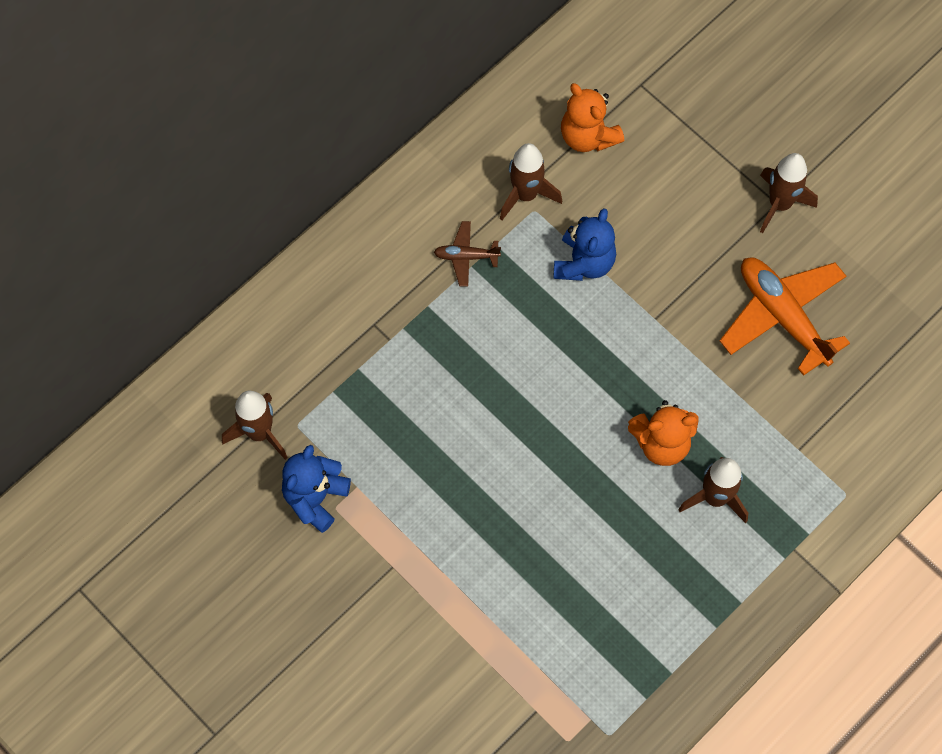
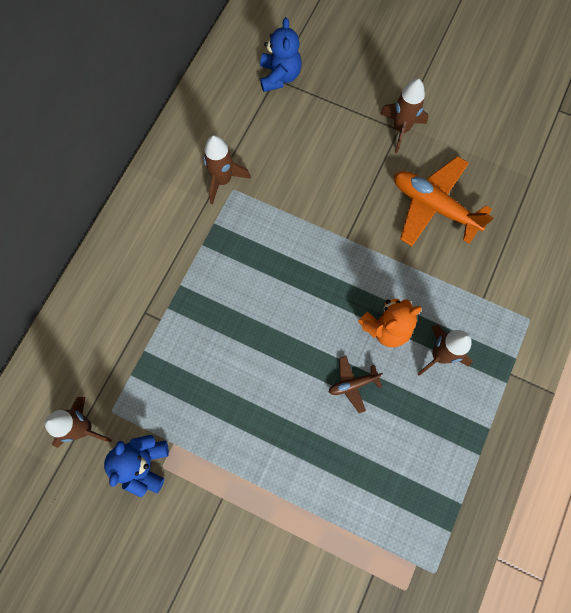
camera: 20 degrees left, 5 degrees up
brown plane [434,221,501,287] -> brown plane moved to [329,356,383,413]
blue teddy bear [553,209,616,281] -> blue teddy bear moved to [260,17,302,92]
orange teddy bear [561,83,624,152] -> none

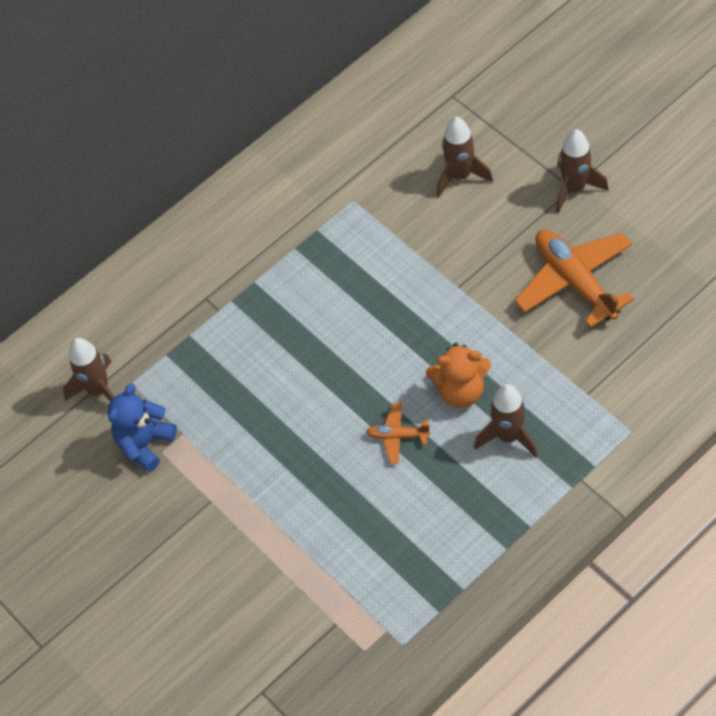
camera: 30 degrees right, 15 degrees down
brown rocket [203,135,251,204] -> brown rocket moved to [437,117,493,197]
blue teddy bear [260,17,302,92] -> none
brown plane [329,356,383,413] -> orange plane [366,403,430,464]

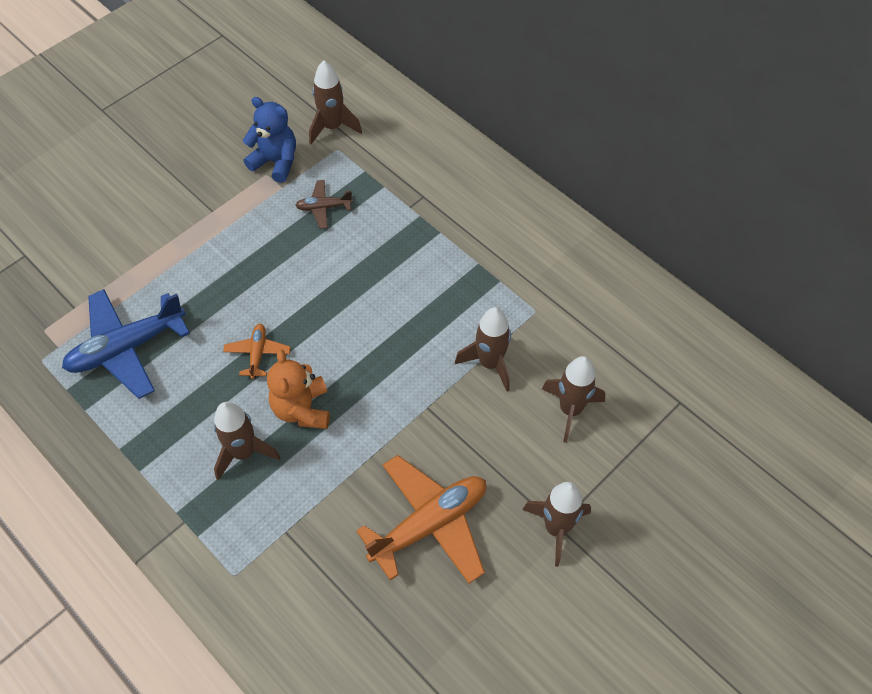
camera: 80 degrees right, 0 degrees up
none -> blue plane [62,289,190,399]
none -> brown plane [295,180,353,229]
none -> brown rocket [455,307,511,392]

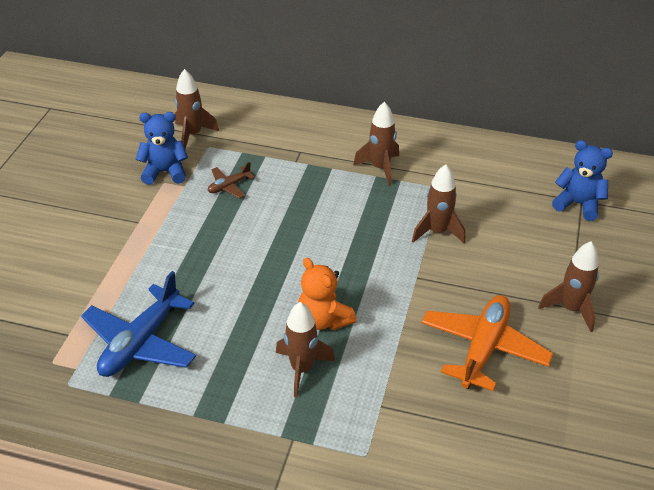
camera: 30 degrees left, 15 degrees down
orange plane [223,324,291,379] -> none
brown rocket [542,356,605,443] -> brown rocket moved to [353,102,399,186]
none -> blue teddy bear [552,140,613,221]

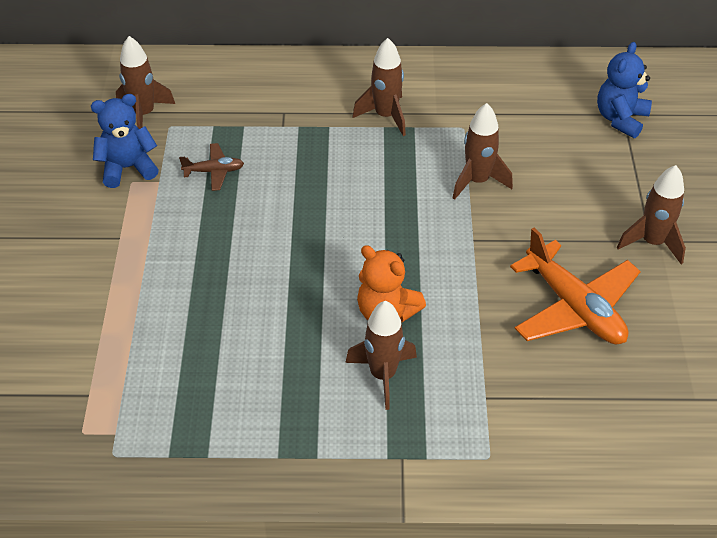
camera: 15 degrees left, 5 degrees up
blue plane [81,271,196,377] -> none
brown plane [208,162,255,198] -> brown plane turned 135 degrees counterclockwise [179,143,244,191]
orange plane [421,295,553,391] -> orange plane turned 135 degrees clockwise [510,228,641,344]
blue teddy bear [552,140,613,221] -> blue teddy bear turned 75 degrees counterclockwise [597,42,652,138]

